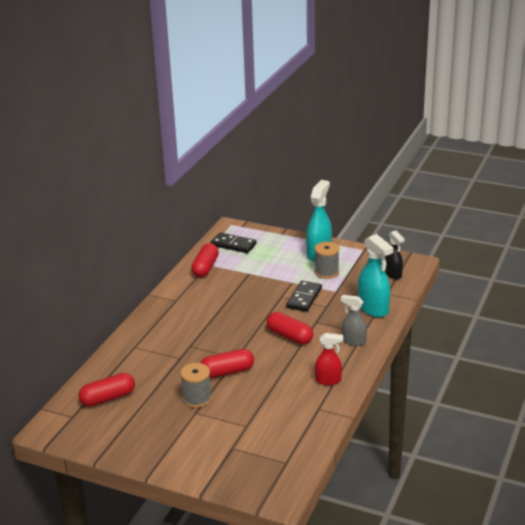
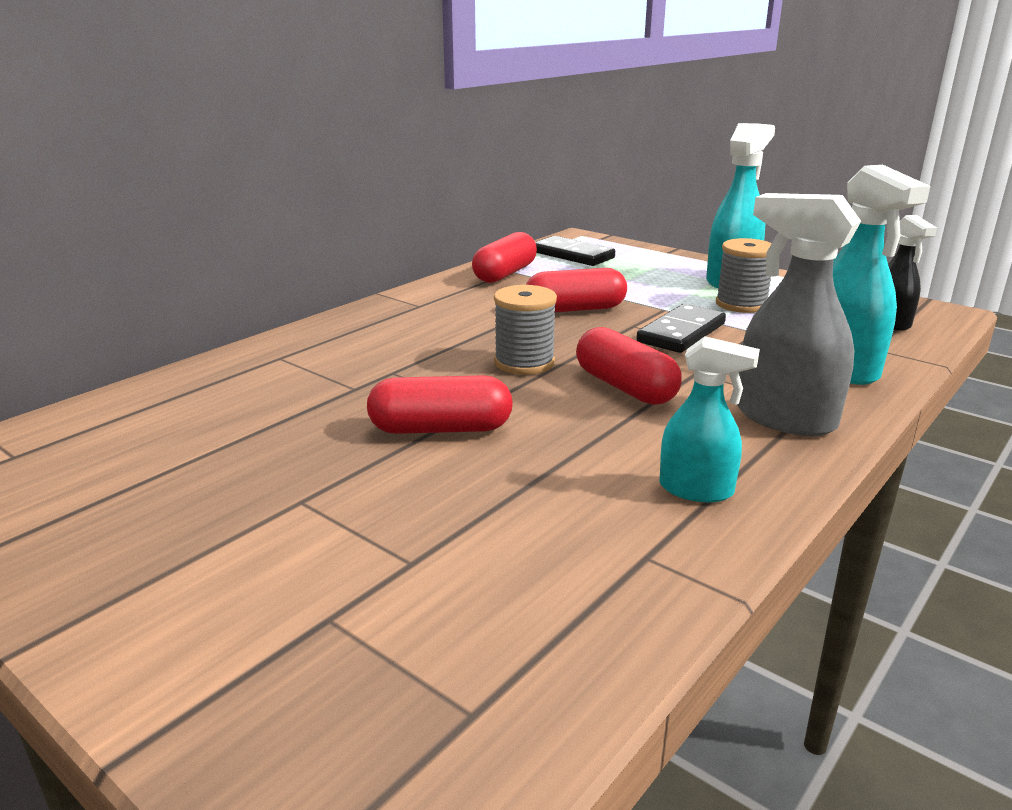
camera: 15 degrees right, 5 degrees down
red capsule [79,373,135,407] -> red capsule moved to [526,268,627,312]
grey spool [180,363,212,408] -> grey spool moved to [494,285,557,375]
red spray bottle [315,333,343,385] -> turquoise spray bottle [659,336,760,502]
grey spray bottle [341,295,367,346] -> grey spray bottle [737,193,861,436], size x1.62

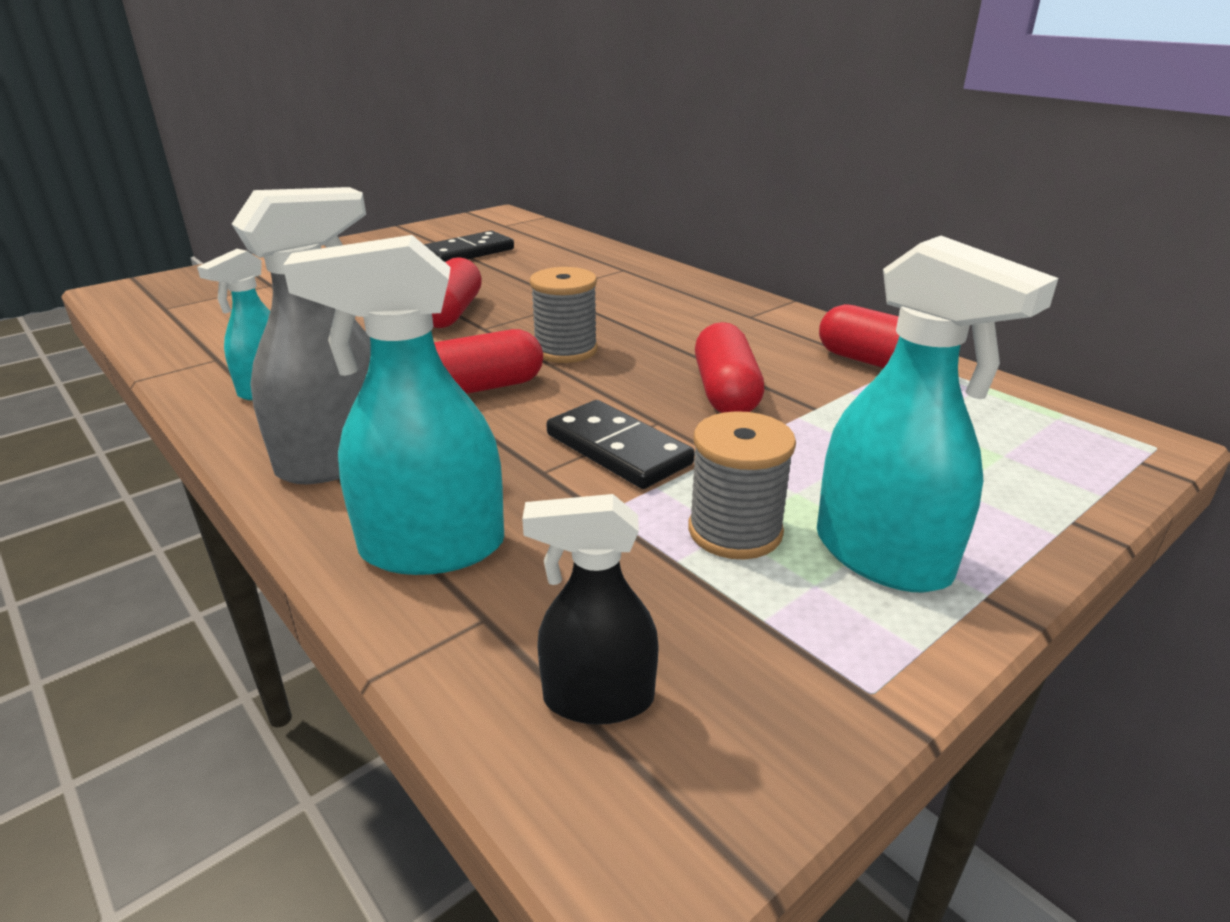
camera: 100 degrees right, 5 degrees up
black domino [535,236,615,266] -> black domino moved to [424,231,514,262]

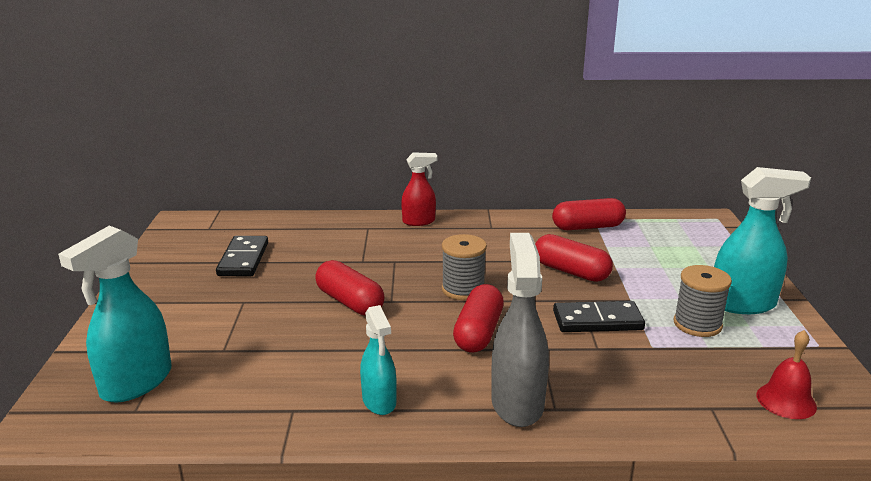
camera: 50 degrees left, 5 degrees down
turquoise spray bottle [283,235,504,575] -> turquoise spray bottle moved to [58,226,172,403]
black spray bottle [522,494,659,725] -> red bell [756,330,817,419]
none -> red spray bottle [401,152,437,226]

